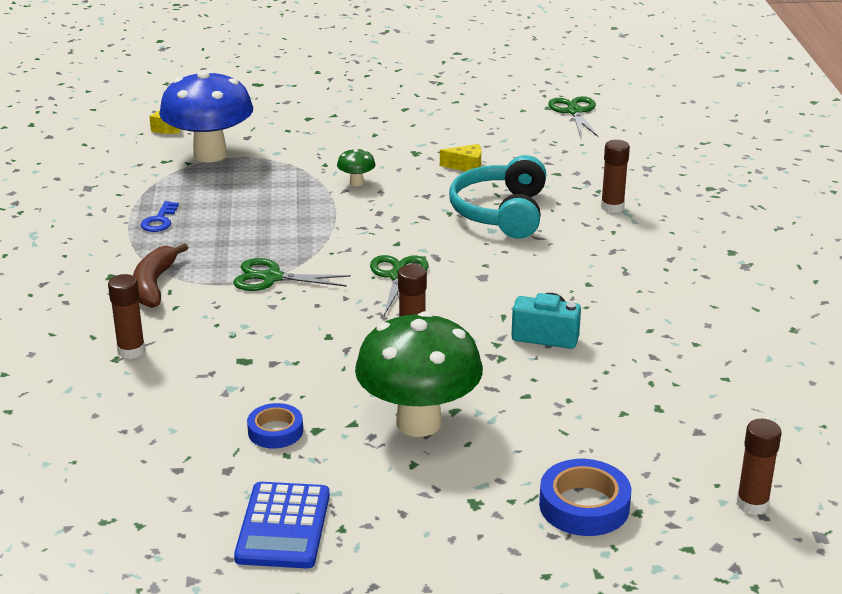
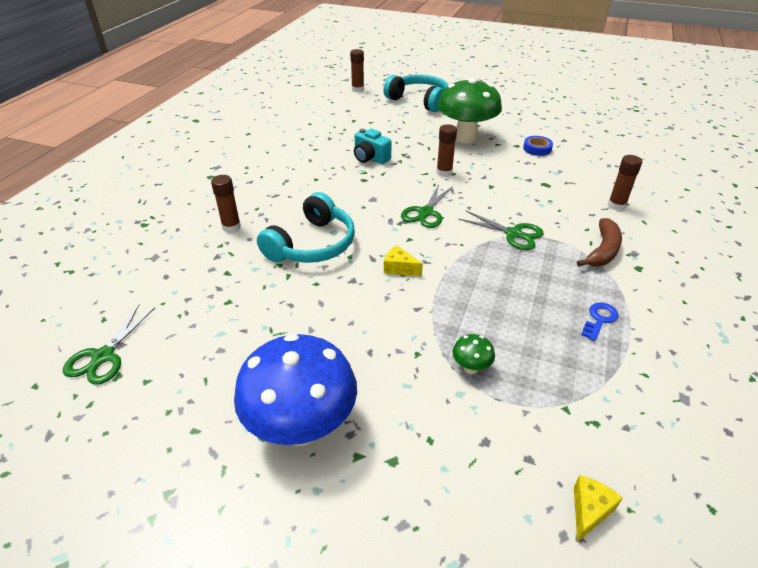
camera: 155 degrees left, 10 degrees up
blue mushroom [159,70,253,162] -> blue mushroom moved to [234,334,357,446]
blue calculator [234,482,330,568] -> none
green mushroom [337,148,376,186] -> green mushroom moved to [452,334,495,374]
yellow cheese [440,144,481,171] -> yellow cheese moved to [384,245,423,276]
blue tape [539,459,631,536] -> turquoise headphones [383,75,448,112]

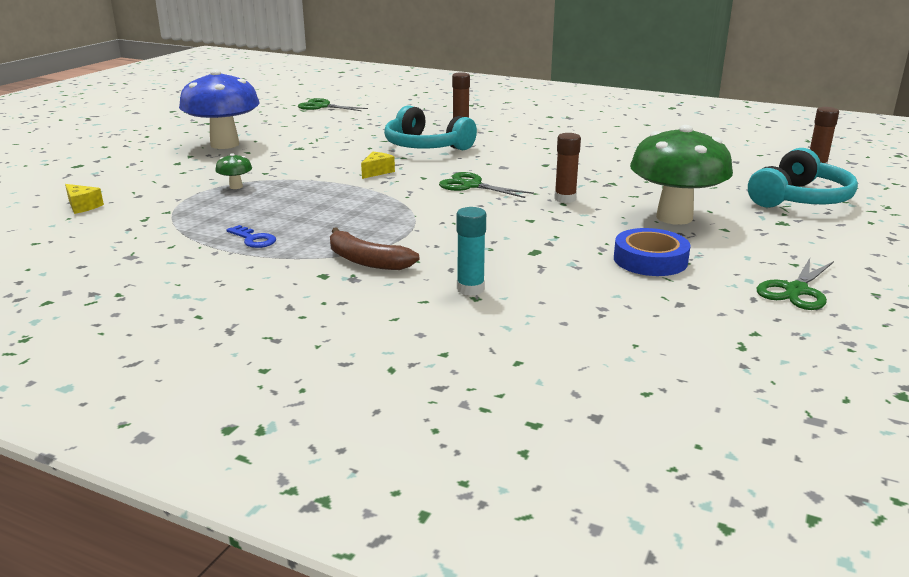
camera: 95 degrees right, 15 degrees down
turquoise camera [354,129,392,164] -> none
green scissors [459,211,544,250] -> green scissors moved to [757,258,834,310]
blue tape [523,136,553,156] -> blue tape [614,228,690,276], size x1.52
brown glue stick [608,155,642,211] -> turquoise glue stick [457,207,486,296]

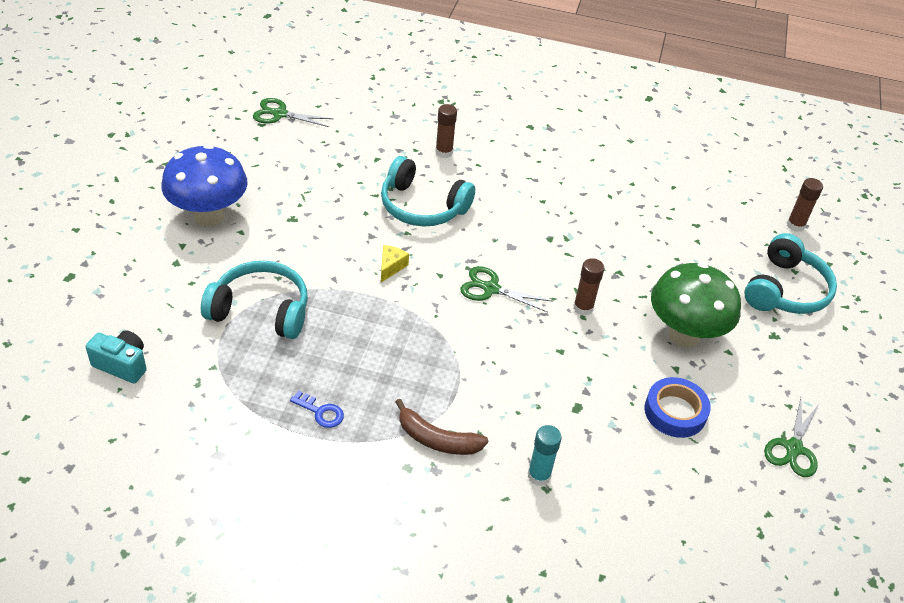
camera: 15 degrees left, 20 degrees up
yellow cheese [65,184,104,214] -> turquoise camera [86,330,147,383]
green mushroom [215,153,252,189] -> turquoise headphones [201,261,308,339]

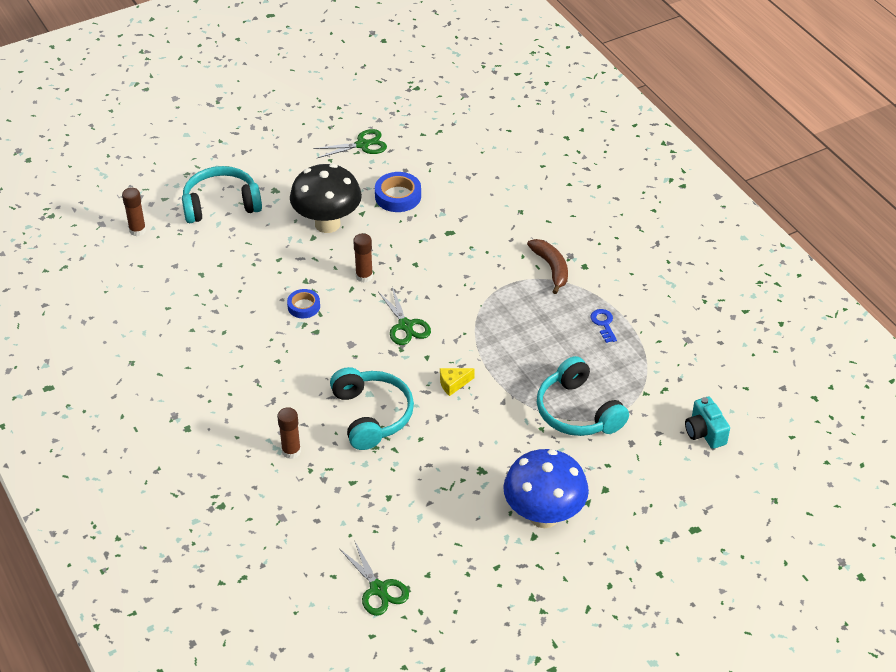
camera: 130 degrees left, 0 degrees up
turquoise glue stick [528,425,562,486] -> none
green mushroom [651,263,741,347] -> black mushroom [290,164,362,233]
none -> blue tape [287,289,320,318]

